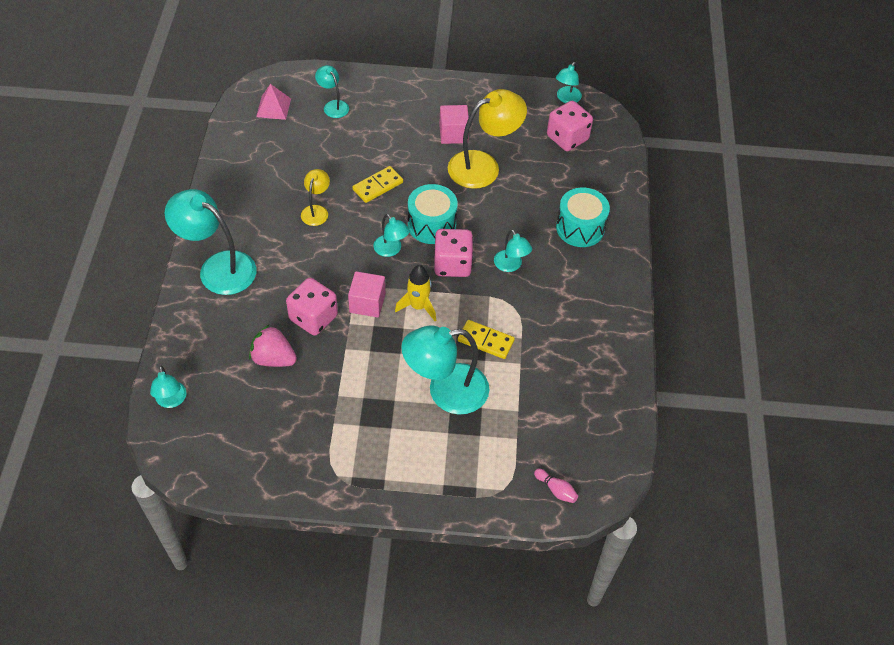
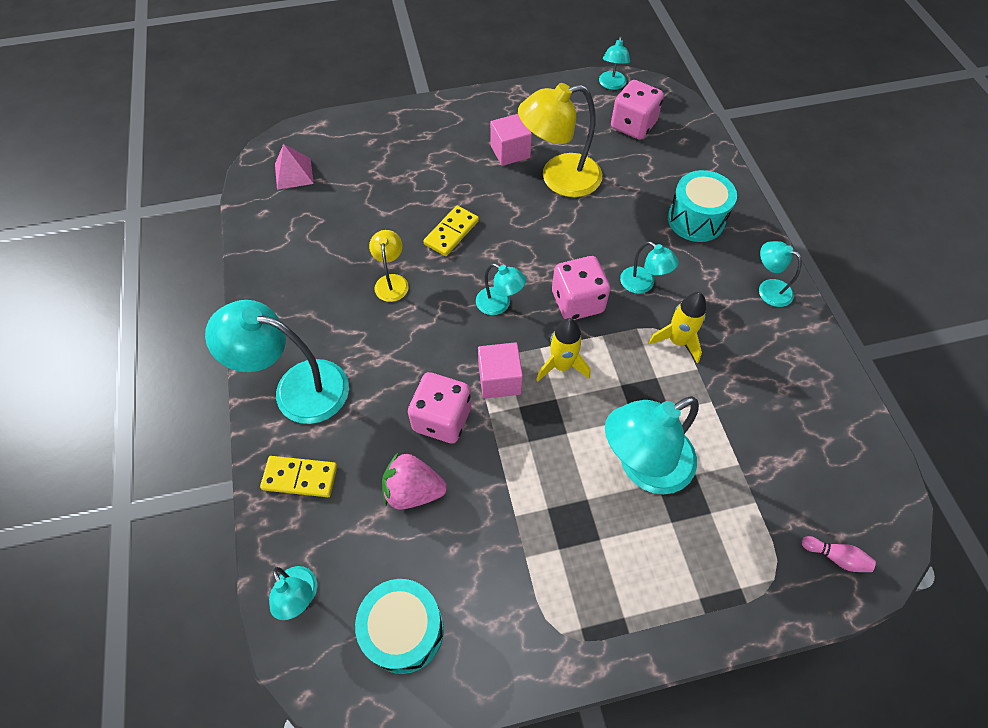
camera: 15 degrees left, 5 degrees up
turquoise lamp [315,65,349,118] -> turquoise lamp moved to [759,241,801,307]
turquoise drum [408,184,458,244] -> turquoise drum moved to [355,579,444,674]
yellow lamp [448,89,527,189] -> yellow lamp turned 150 degrees counterclockwise [518,83,602,197]
yellow domino [458,320,515,359] -> yellow domino moved to [260,456,337,497]
none -> yellow rocket [648,292,706,363]

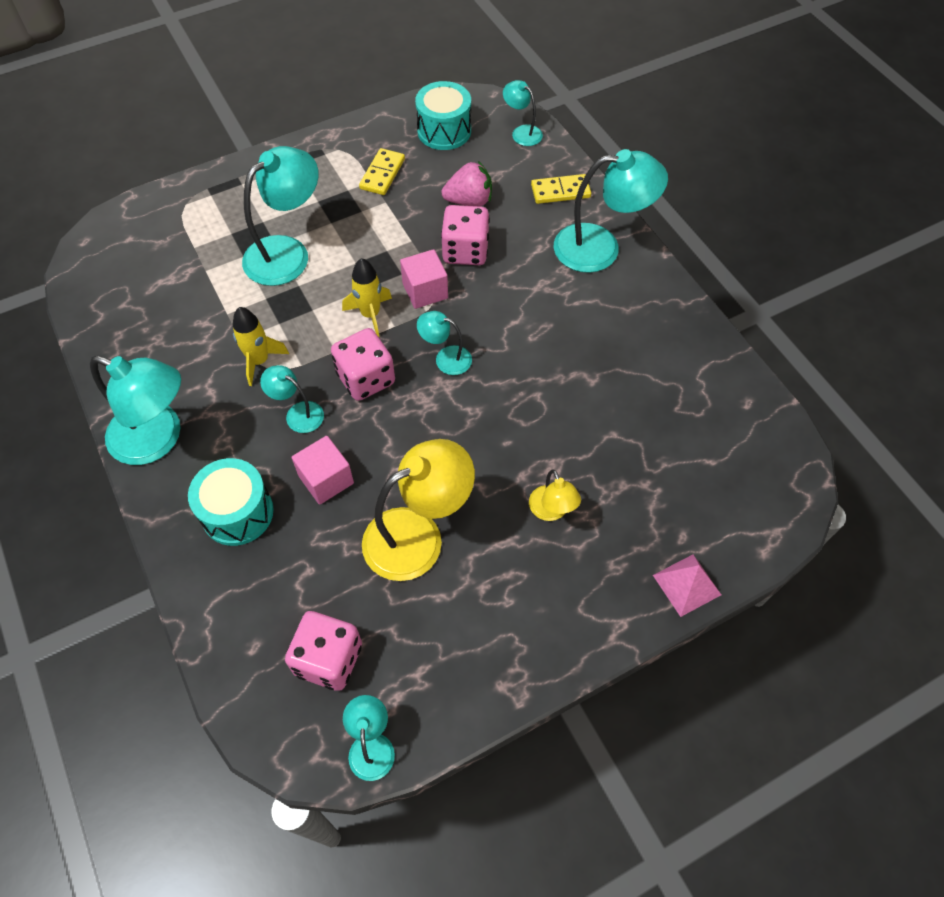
camera: 165 degrees right, 0 degrees up
pink pyramid [275,144,314,190] -> pink pyramid moved to [653,554,721,617]
yellow lamp [369,230,409,302] -> yellow lamp moved to [529,470,581,521]
yellow domino [424,206,479,256] -> yellow domino moved to [359,148,405,195]
pink cube [490,114,532,166] -> pink cube moved to [292,436,354,505]
turquoise lamp [759,241,801,307] -> turquoise lamp [90,356,181,465], size x1.95
pink bowling pin [802,536,876,572] -> none

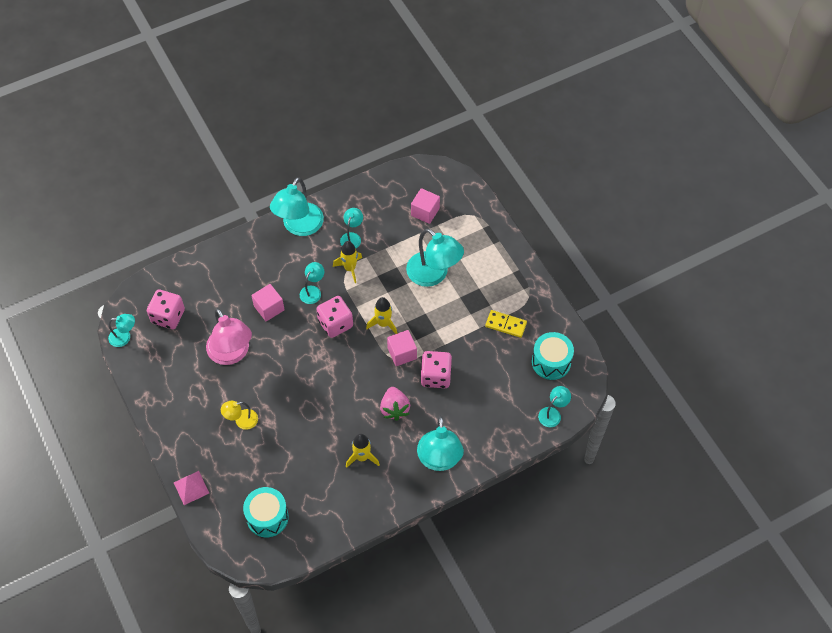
camera: 90 degrees right, 0 degrees up
turquoise drum [188,458,274,546] -> turquoise drum moved to [243,487,289,537]
yellow lamp [362,439,475,581] -> pink lamp [206,308,252,365]
turquoise lamp [417,311,472,375] -> turquoise lamp moved to [340,208,363,248]
pink strawberry [441,161,492,206] -> pink strawberry moved to [380,387,410,421]
yellow domino [531,174,591,204] -> none
none -> yellow rocket [346,434,380,468]
none -> pink cube [411,188,440,224]

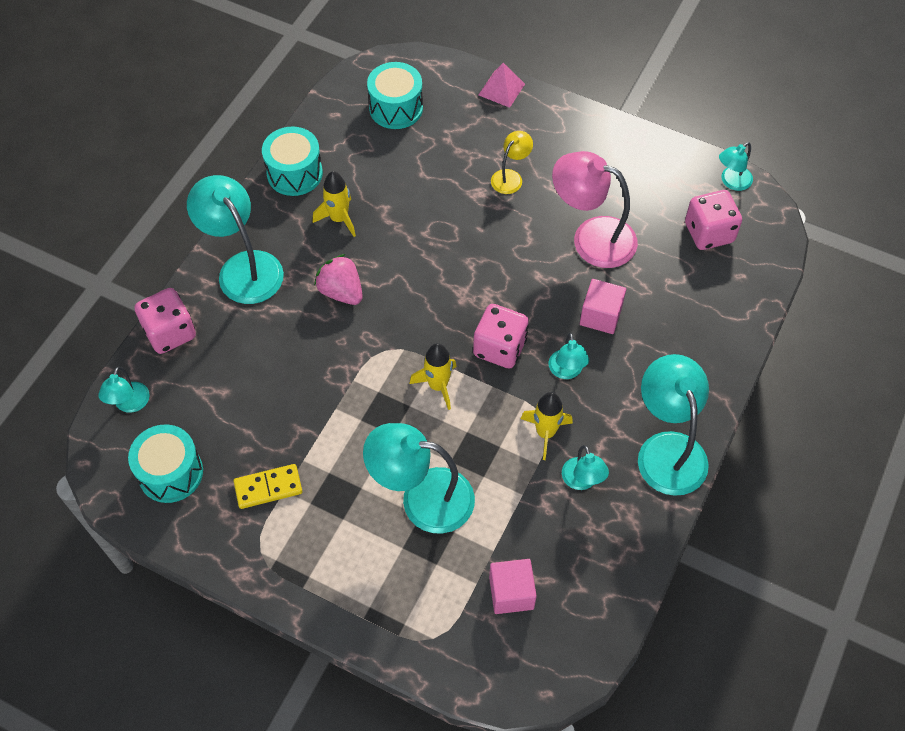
camera: 145 degrees right, 0 degrees up
pink cube [387,330,417,366] -> none
pink dice [420,351,452,388] -> pink dice moved to [134,288,196,354]
none -> turquoise drum [262,126,323,196]

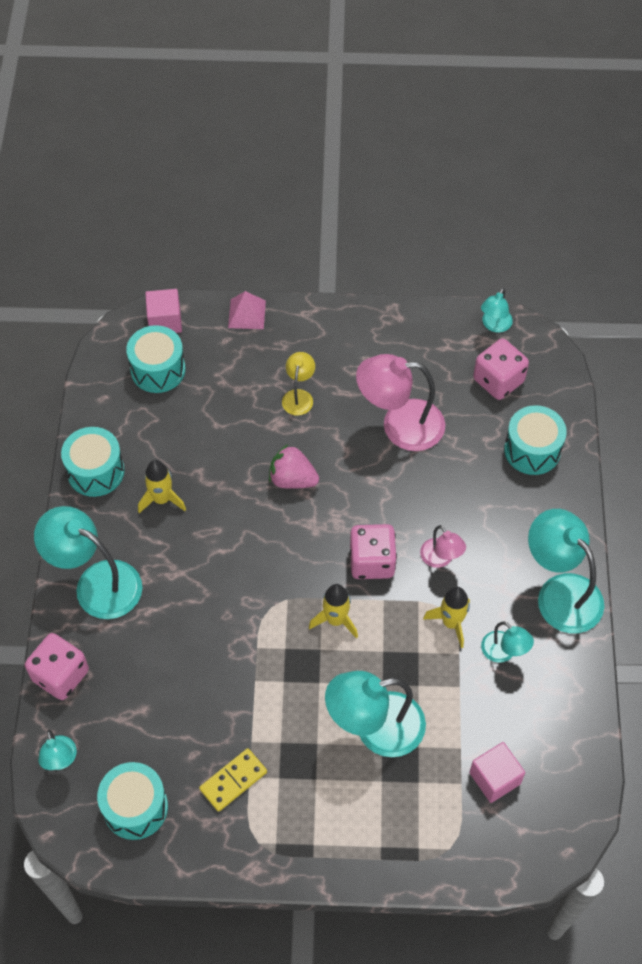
camera: 25 degrees left, 0 degrees up
pink strawberry [314,254,363,305] -> pink strawberry moved to [269,444,319,489]
turquoise lamp [549,333,589,379] -> pink lamp [420,525,466,568]
pink cube [580,279,626,334] -> pink cube moved to [145,289,182,333]
none -> turquoise drum [504,405,567,475]

